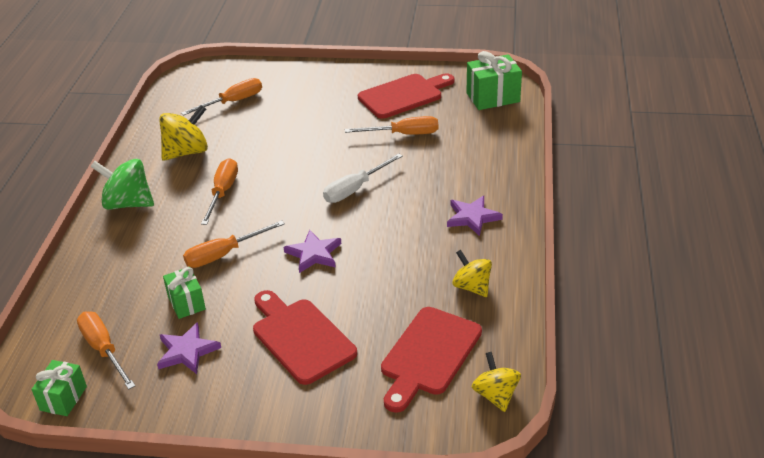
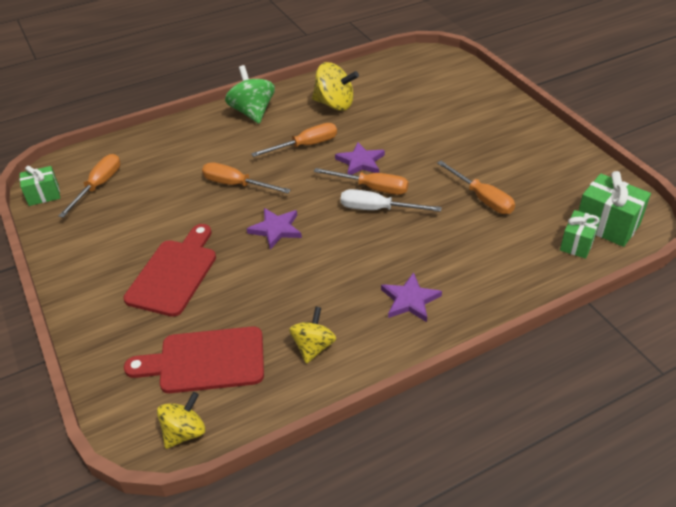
camera: 55 degrees right, 5 degrees up
purple star [157,322,221,374] -> purple star moved to [335,142,385,175]
green gift [163,267,206,319] -> green gift moved to [560,210,601,259]
orange screwdriver [181,78,262,116] -> orange screwdriver moved to [314,168,409,195]
red cutting board [358,73,454,119] -> none

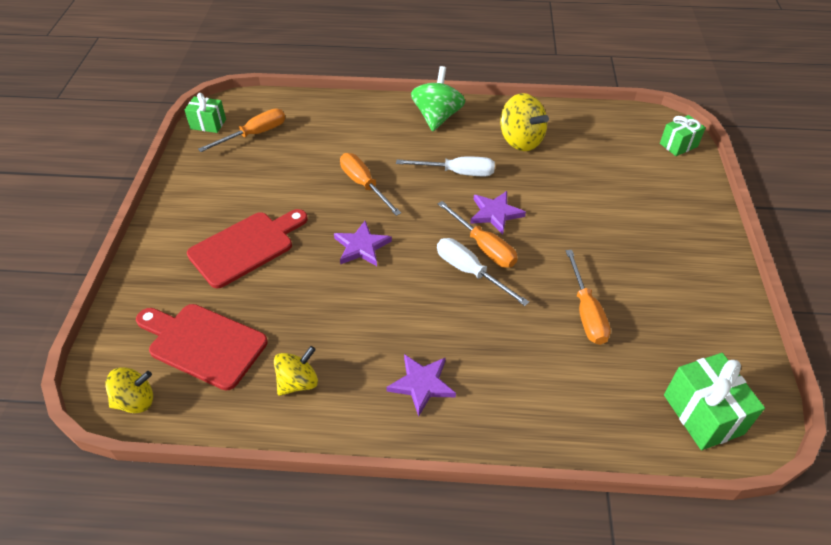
camera: 30 degrees right, 5 degrees up
orange screwdriver [251,123,337,157] -> white screwdriver [396,157,495,176]
green gift [560,210,601,259] -> green gift moved to [660,115,706,156]

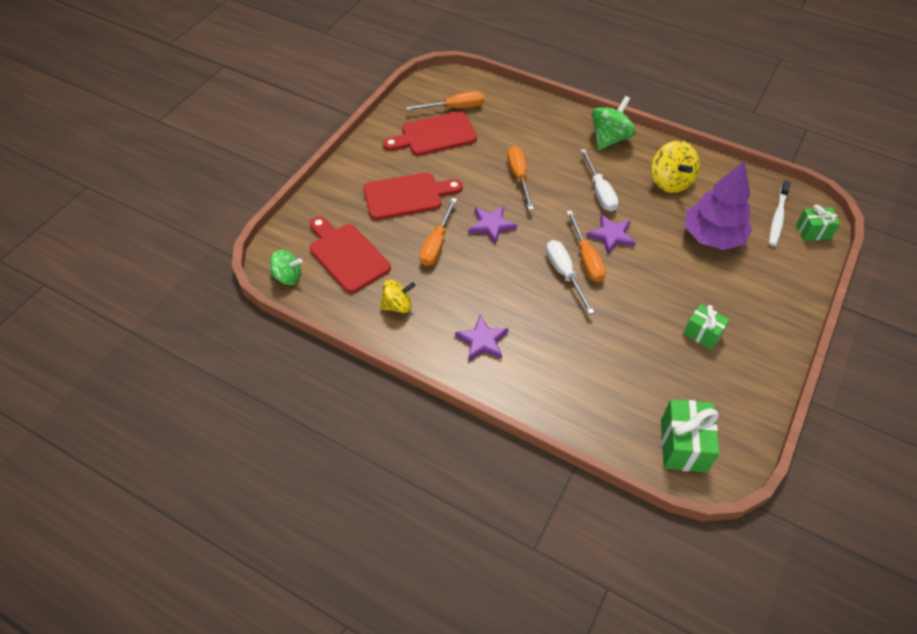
camera: 25 degrees right, 5 degrees up
yellow spinning top [105,367,153,413] -> green spinning top [270,250,302,285]
green gift [185,93,226,133] -> green gift moved to [683,304,730,350]
white screwdriver [396,157,495,176] -> white screwdriver turned 45 degrees clockwise [580,149,619,212]
orange screwdriver [566,250,611,345] -> orange screwdriver moved to [420,198,457,266]
none -> red cutting board [383,111,477,156]
none -> purple tree [685,161,753,250]
none -> white toothbrush [769,180,791,246]

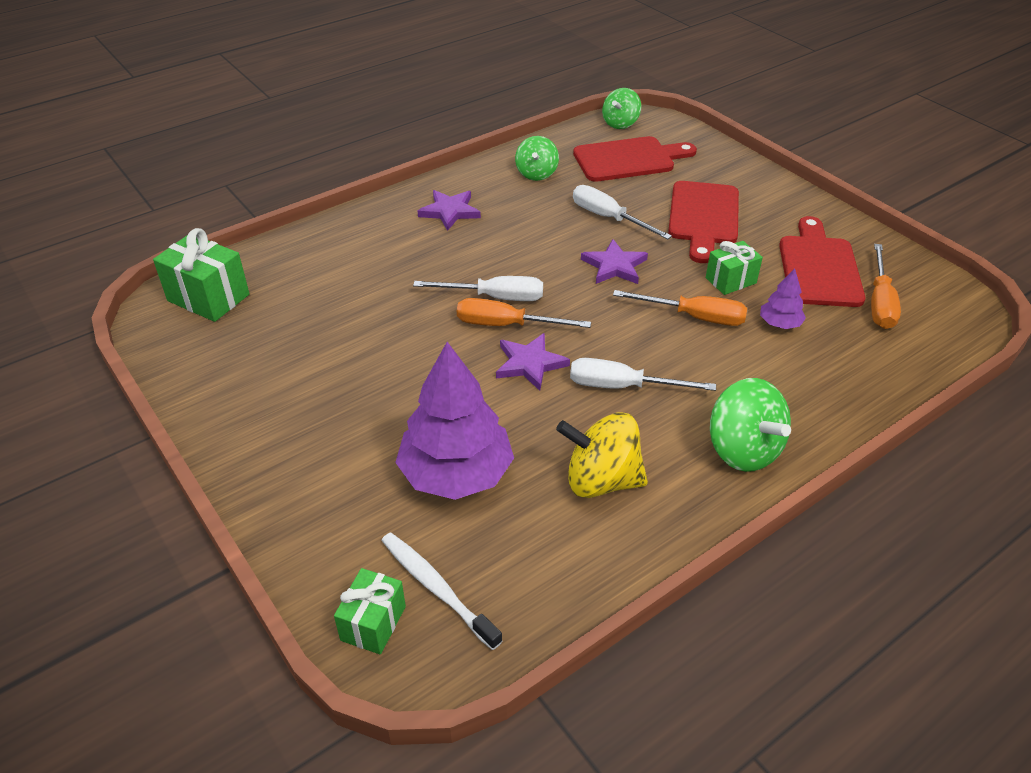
camera: 115 degrees right, 10 degrees down
yellow spinning top [380,280,416,313] -> green spinning top [515,136,559,181]
orange screwdriver [420,198,457,266] -> white screwdriver [573,185,672,240]
green gift [683,304,730,350] -> green gift moved to [706,241,763,295]
none -> purple tree [760,269,806,329]

